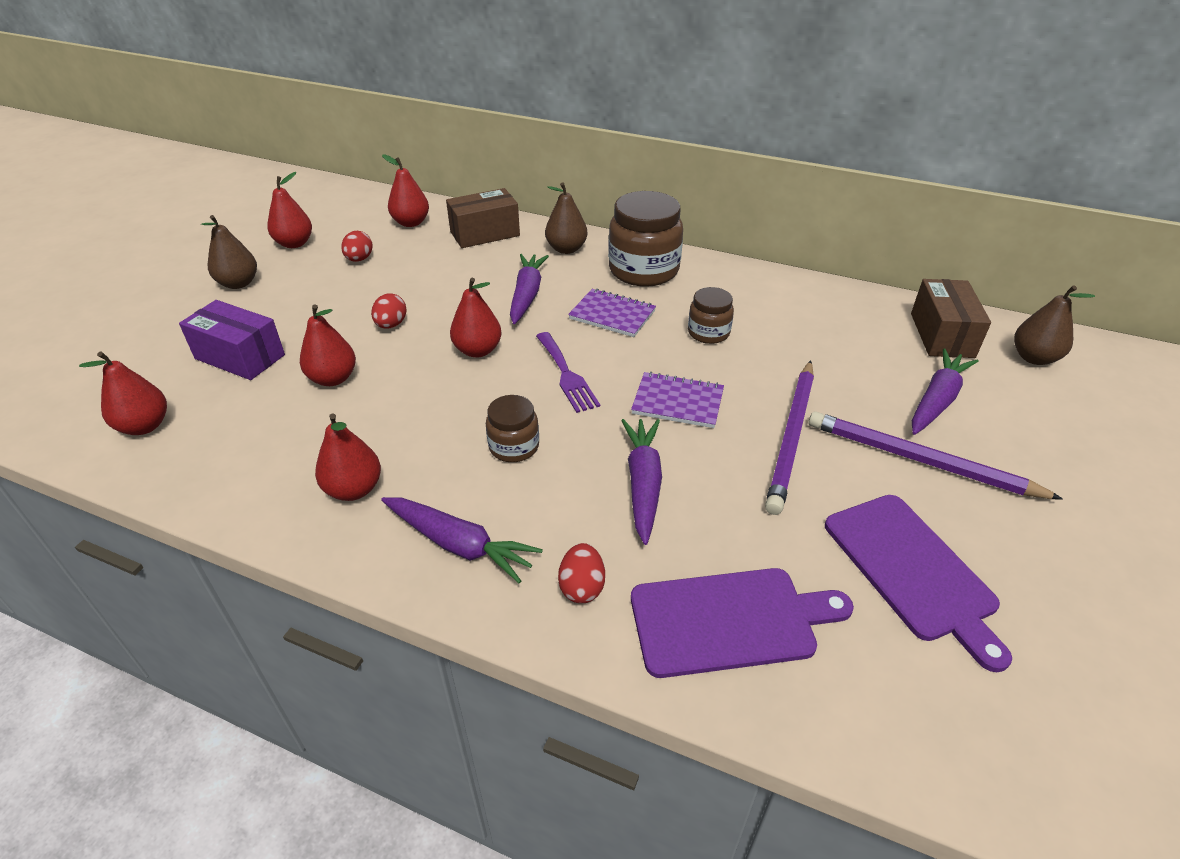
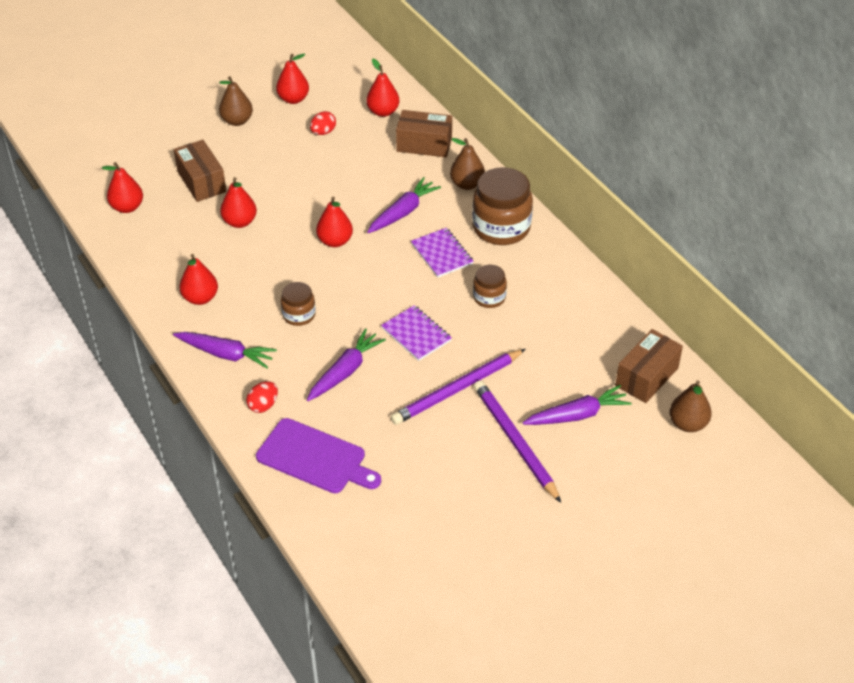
camera: 35 degrees right, 5 degrees up
purple box [179,300,285,380] -> brown box [174,140,226,202]
red egg [371,293,407,329] -> none
purple carrot [381,497,543,583] -> purple carrot turned 45 degrees counterclockwise [173,332,277,368]
purple fork [536,332,600,413] -> none
purple cutting board [825,495,1012,672] -> none

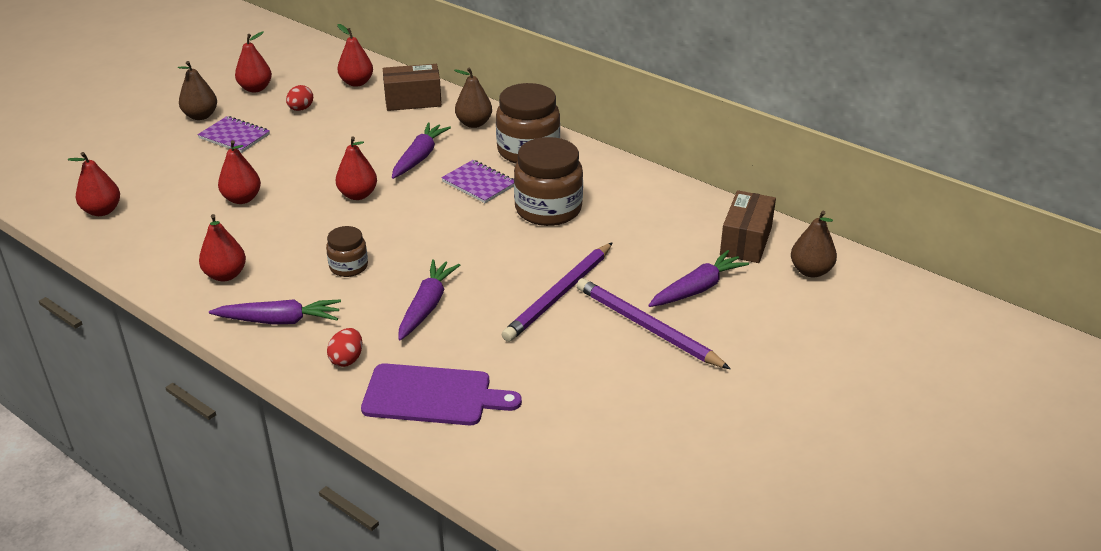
camera: 20 degrees left, 10 degrees down
brown box [174,140,226,202] -> none
purple notebook [381,305,452,361] -> purple notebook moved to [197,116,270,153]
brown jar [473,265,507,308] -> brown jar [514,137,583,226], size x1.86

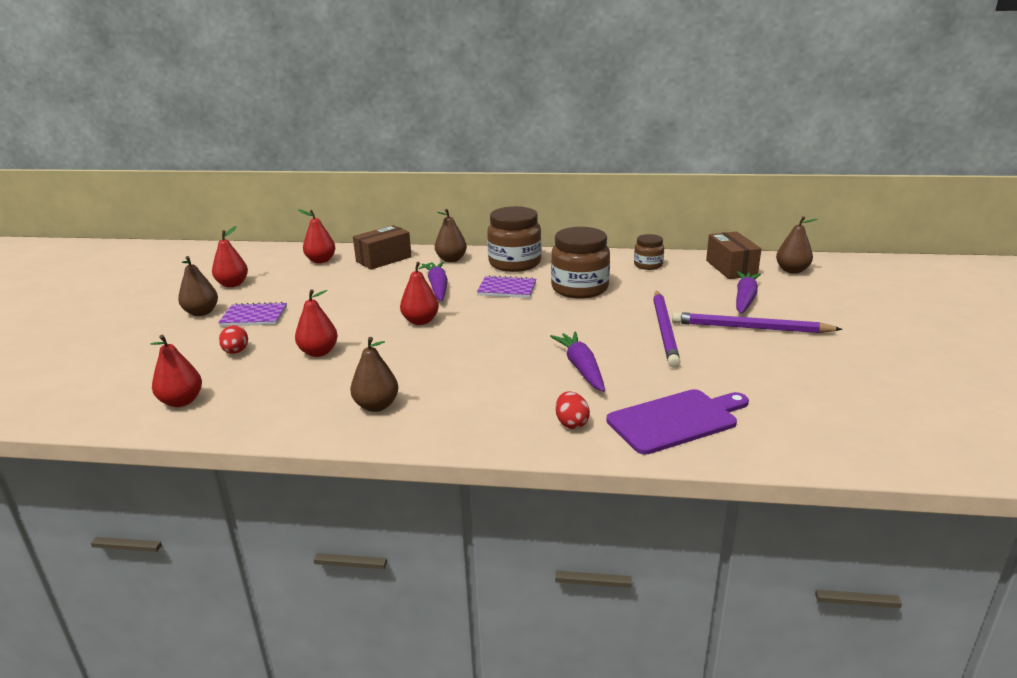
camera: 30 degrees left, 10 degrees down
red pear [199,214,246,281] -> brown pear [350,337,398,412]
purple carrot [209,299,341,325] -> none
red egg [286,85,313,111] -> red egg moved to [219,325,248,354]
brown jar [326,226,368,277] -> brown jar moved to [634,234,664,270]

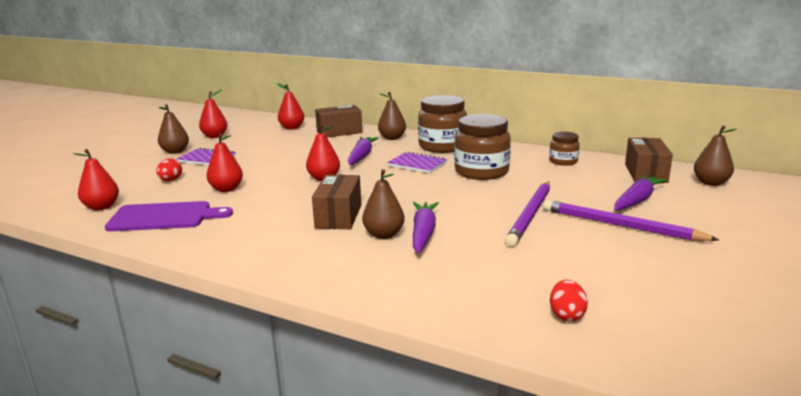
camera: 20 degrees right, 5 degrees down
brown pear [350,337,398,412] -> brown pear moved to [362,169,405,239]
red egg [555,391,590,429] -> red egg moved to [550,280,588,321]
purple cutting board [606,389,749,455] -> purple cutting board moved to [105,201,233,231]
none -> brown box [312,175,361,229]

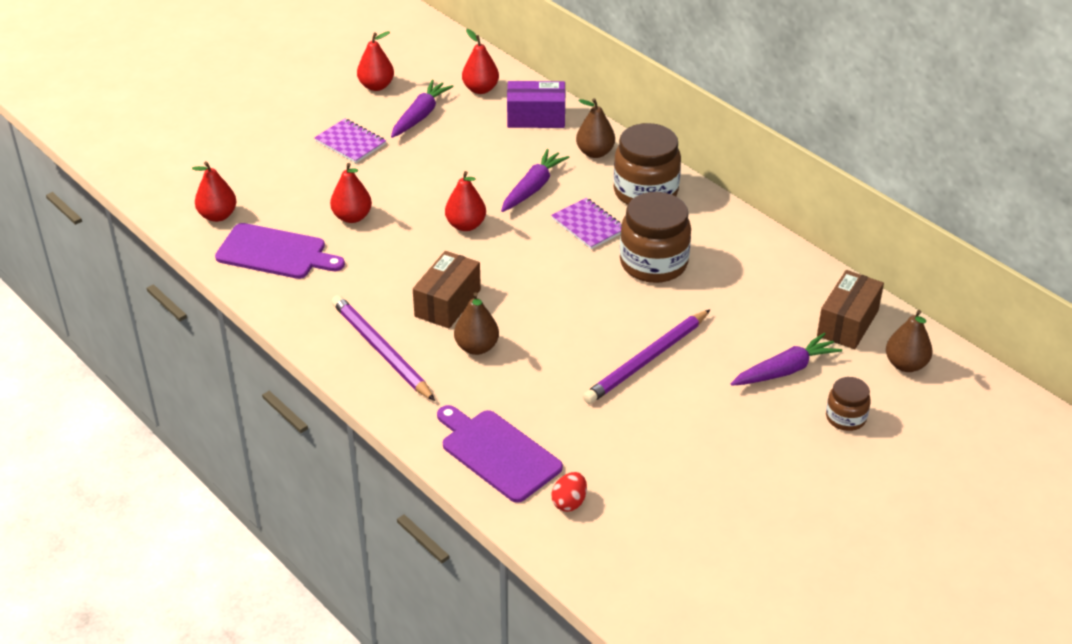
camera: 20 degrees right, 20 degrees up
red egg [156,158,182,181] -> none
brown pear [158,104,189,154] -> none
brown box [315,105,362,137] -> purple box [507,81,565,128]
purple carrot [413,202,439,253] -> purple carrot moved to [391,80,454,138]
purple pencil [543,200,719,241] -> purple pencil moved to [332,295,435,401]
brown jar [549,131,580,166] -> brown jar moved to [826,377,871,431]
none -> purple cutting board [437,405,563,503]

